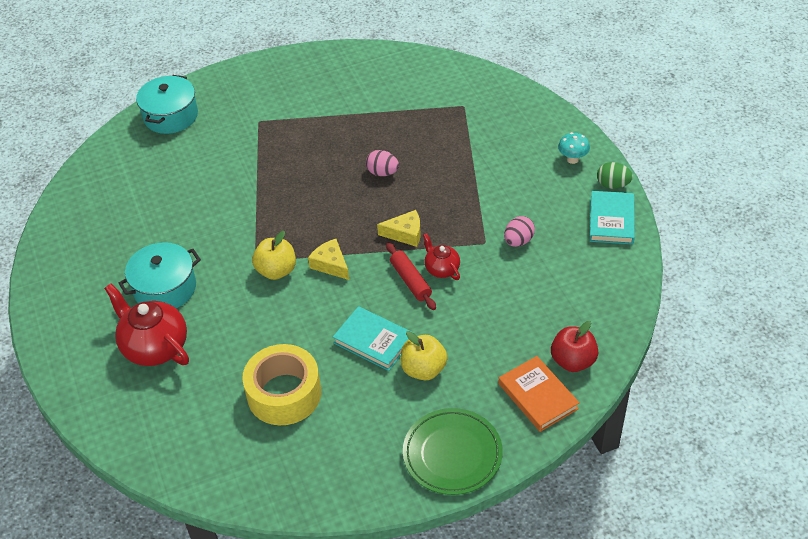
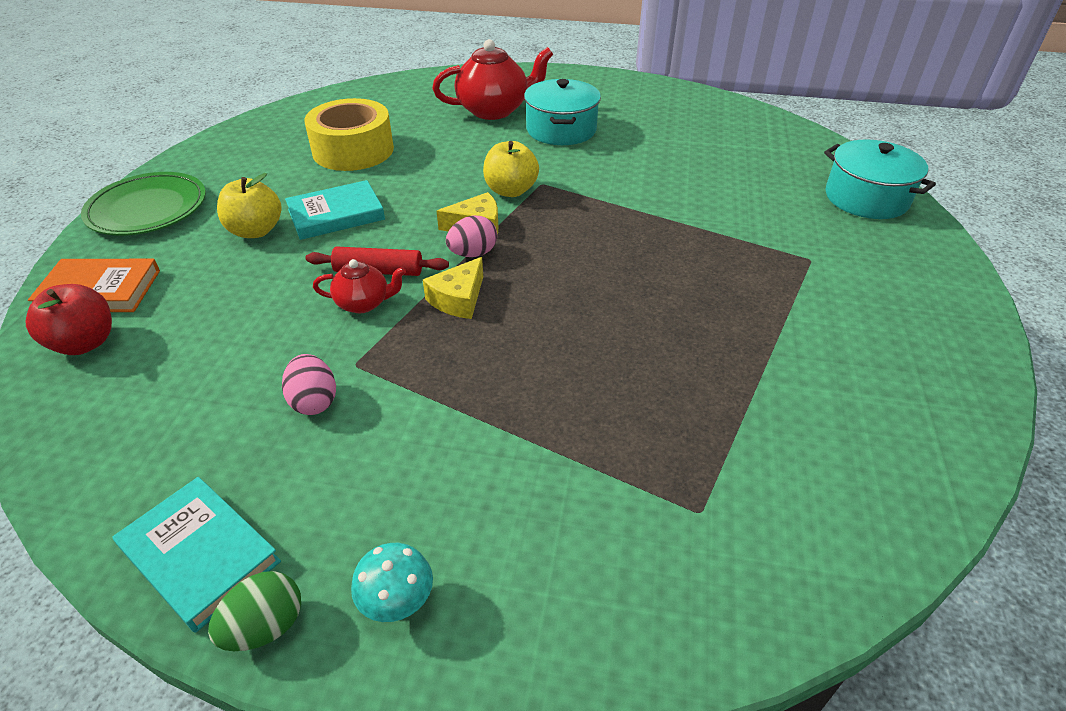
camera: 120 degrees right, 5 degrees down
pink egg [366,150,399,176] -> pink egg moved to [446,216,497,257]

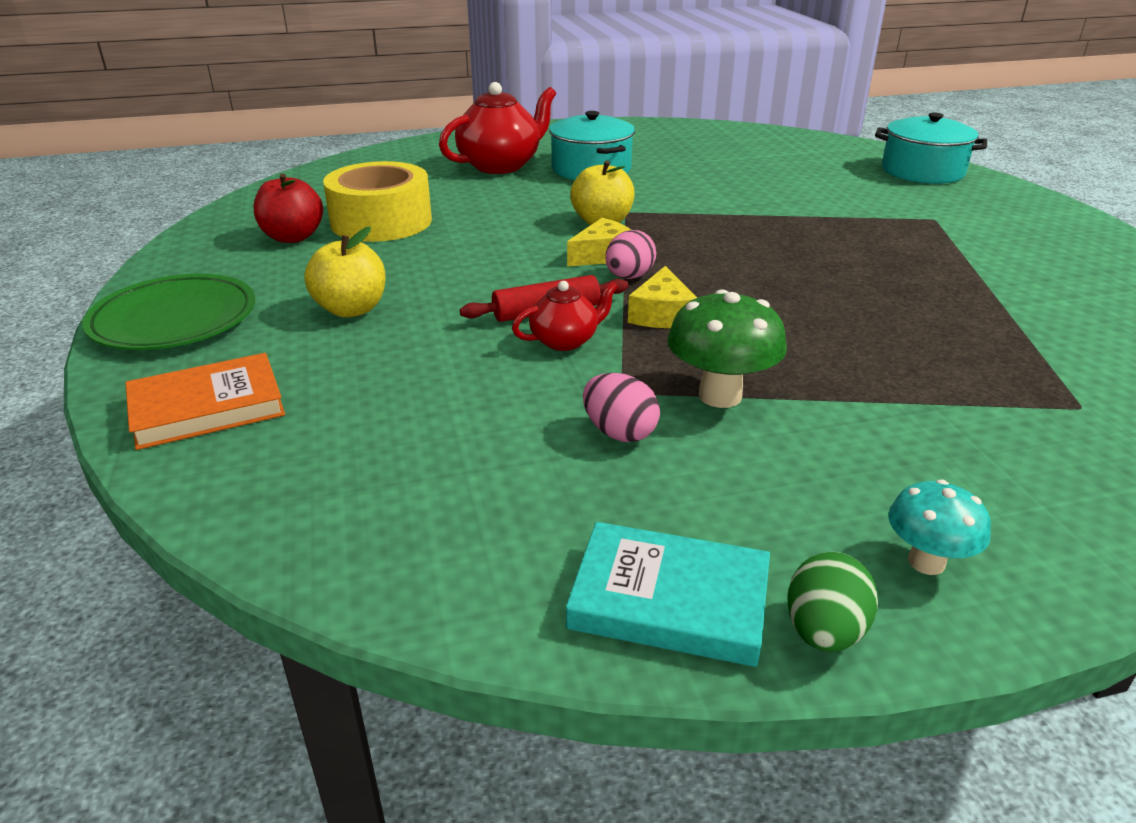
camera: 25 degrees left, 10 degrees down
red apple [26,284,112,355] -> red apple moved to [254,173,323,243]
turquoise book [285,180,385,240] -> none
none -> green mushroom [667,289,787,408]

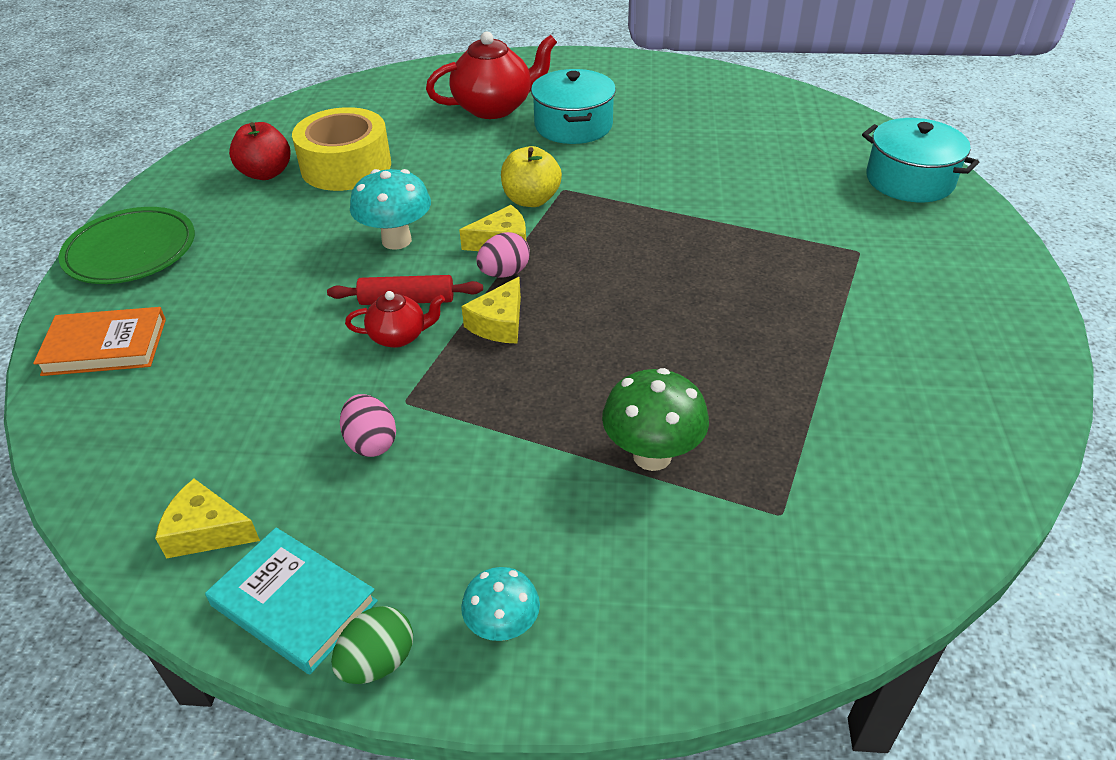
camera: 20 degrees right, 10 degrees up
yellow apple [305,227,386,318] -> none
green mushroom [667,289,787,408] -> green mushroom moved to [602,368,709,471]
none -> yellow cheese [155,479,260,559]
none -> turquoise mushroom [350,169,431,250]

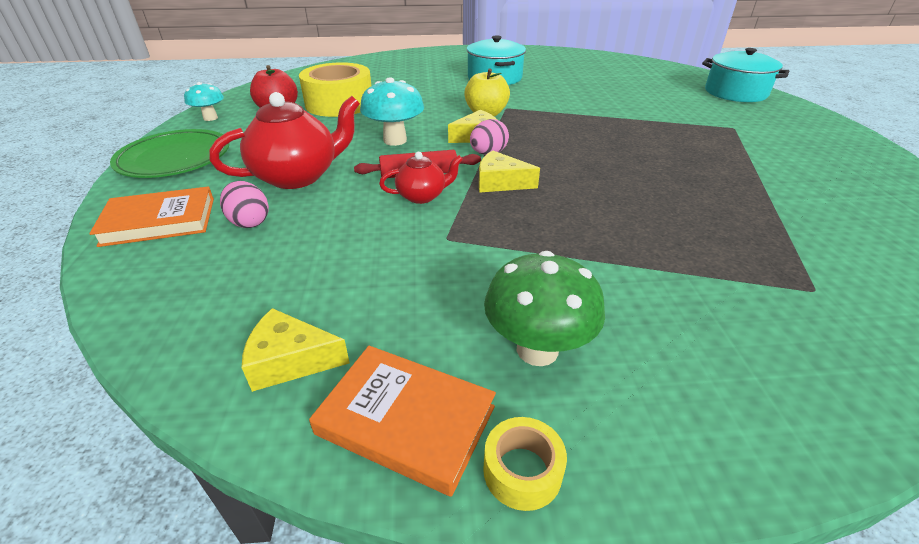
camera: 10 degrees left, 5 degrees down
turquoise book [205,527,378,674] -> orange book [309,346,496,497]
green egg [331,606,413,684] -> yellow tape [483,417,567,511]
pink egg [340,394,396,457] -> pink egg moved to [220,181,269,228]
red teapot [426,31,557,119] -> red teapot moved to [209,92,360,189]
yellow cheese [461,277,521,344] -> yellow cheese turned 90 degrees clockwise [479,150,540,192]
turquoise mushroom [461,567,540,641] -> turquoise mushroom moved to [184,82,224,121]
green mushroom [602,368,709,471] -> green mushroom moved to [484,251,605,366]

